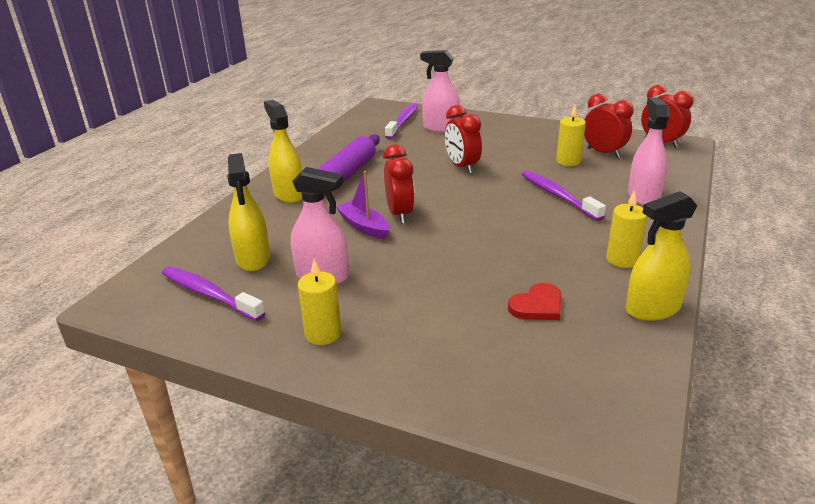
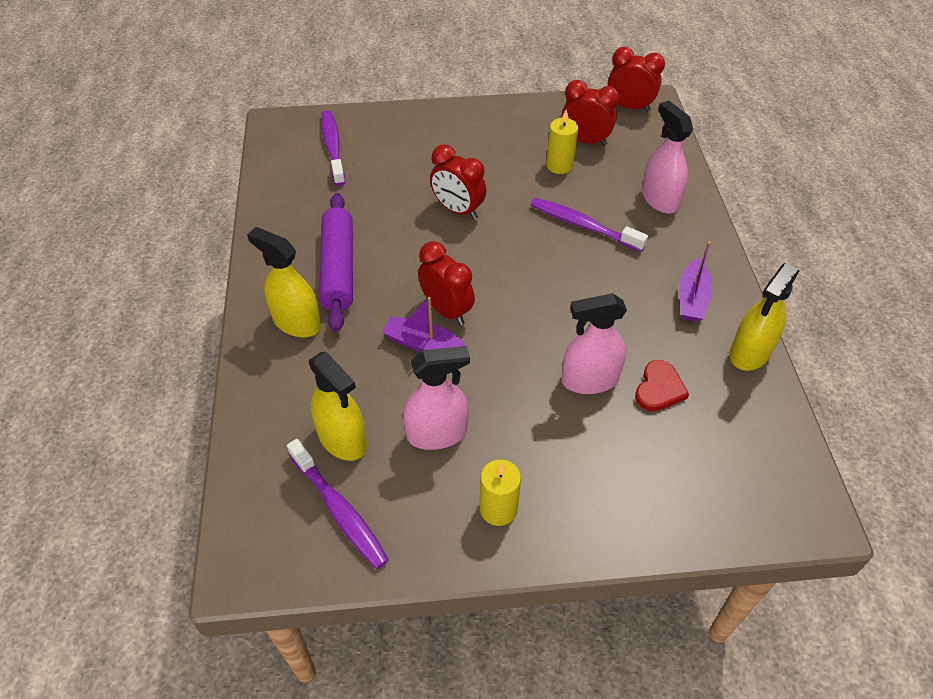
camera: 30 degrees left, 20 degrees up
purple toothbrush [162,266,265,321] -> purple toothbrush turned 135 degrees counterclockwise [287,439,389,569]
pink spray bottle [420,50,460,133] -> pink spray bottle moved to [561,294,627,394]
yellow candle [606,190,648,268] -> purple boat [679,241,712,322]

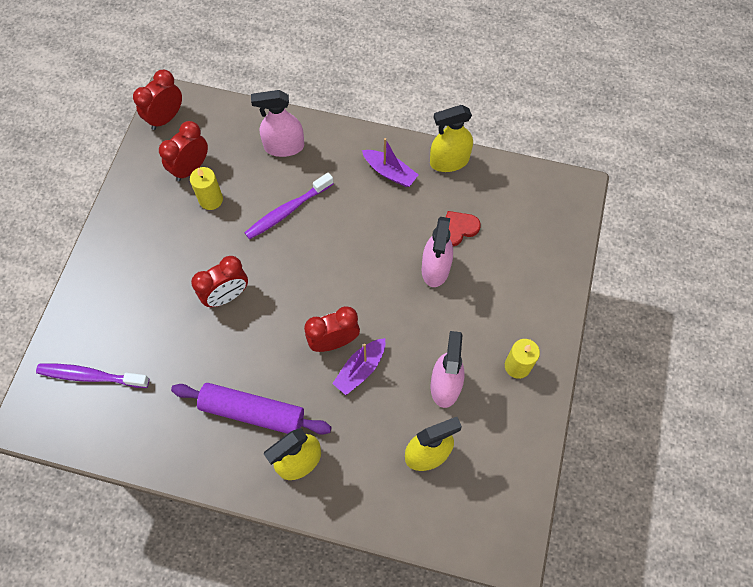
camera: 70 degrees left, 15 degrees up
purple toothbrush [287,439,389,569] -> none
red heart [635,360,689,411] -> red heart turned 75 degrees counterclockwise [446,211,481,246]
yellow spray bottle [730,263,800,371] -> yellow spray bottle turned 105 degrees clockwise [430,105,473,172]

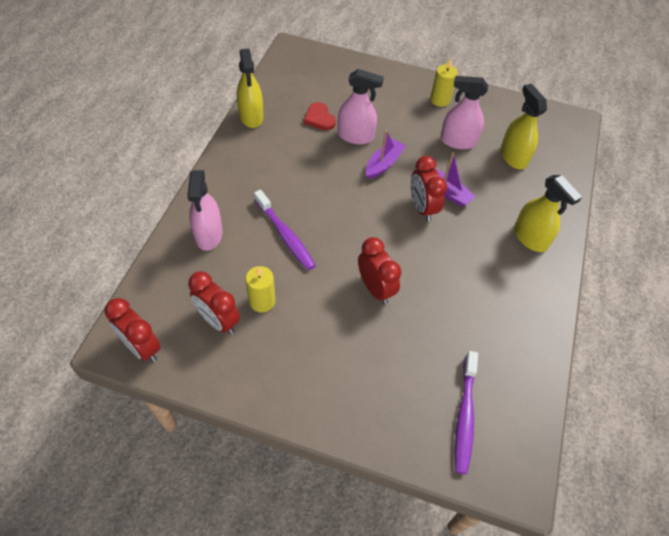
camera: 90 degrees left, 10 degrees down
purple rolling pin [171,383,332,435] -> none
purple boat [362,138,418,187] -> purple boat moved to [366,130,406,179]

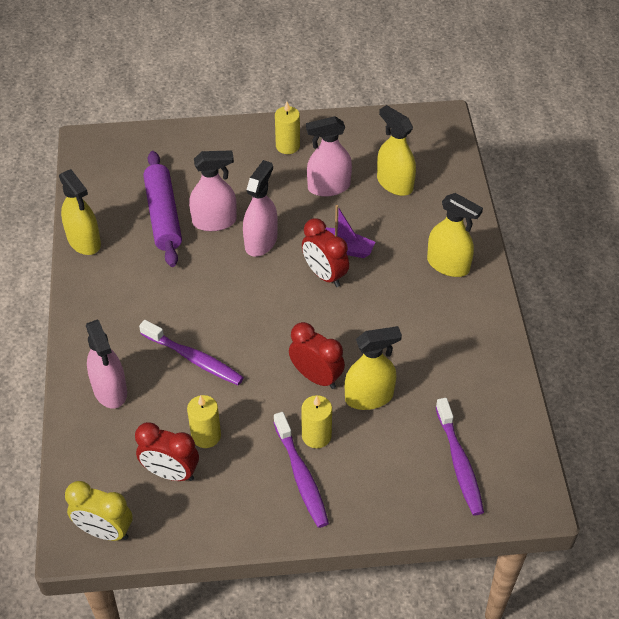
camera: 20 degrees left, 5 degrees down
red clock [104,298,161,362] -> yellow clock [65,481,133,541]
red heart [304,102,336,131] -> purple rolling pin [143,151,182,267]
purple boat [366,130,406,179] -> pink spray bottle [243,160,278,257]
none -> purple toothbrush [274,412,329,528]
none -> yellow candle [301,395,332,448]
none -> yellow spray bottle [345,326,402,410]

